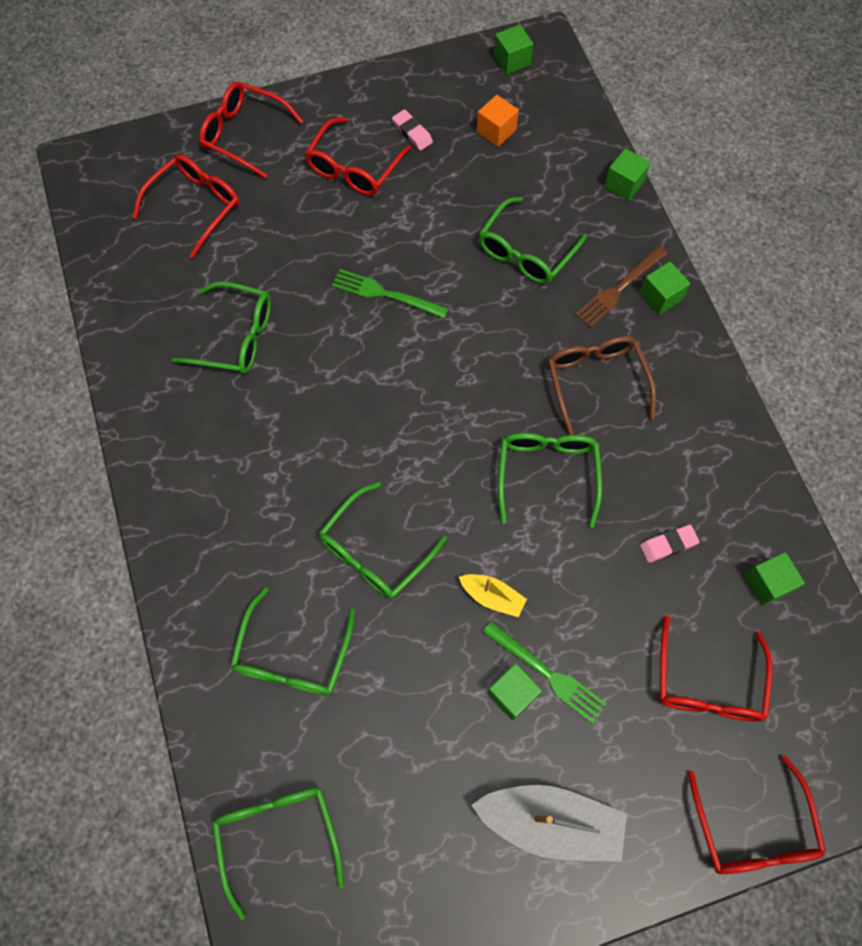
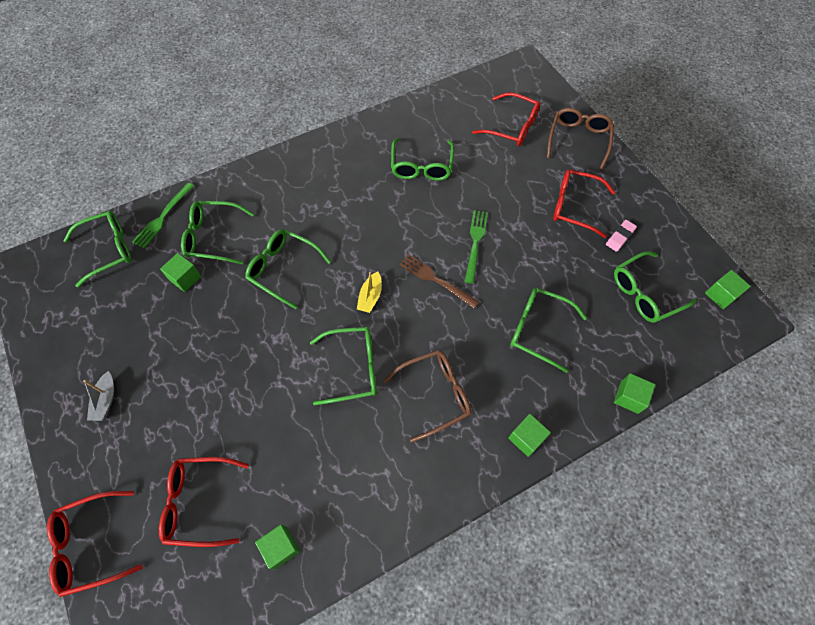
camera: 80 degrees right, 5 degrees down
red glasses [199,82,304,179] -> brown glasses [547,108,614,170]
yellow boat [459,574,527,617] -> yellow boat moved to [357,272,382,313]
grey boat [472,785,627,862] -> grey boat [83,371,114,421], size x0.51
orange cube [477,95,519,147] -> green glasses [614,251,697,323]
green fork [482,621,606,724] -> green fork moved to [132,183,194,248]
green cube [487,663,542,720] -> green cube moved to [160,253,201,292]
brown fork [575,246,667,328] -> brown fork moved to [399,254,479,308]
pink eraser [640,525,700,563] -> none

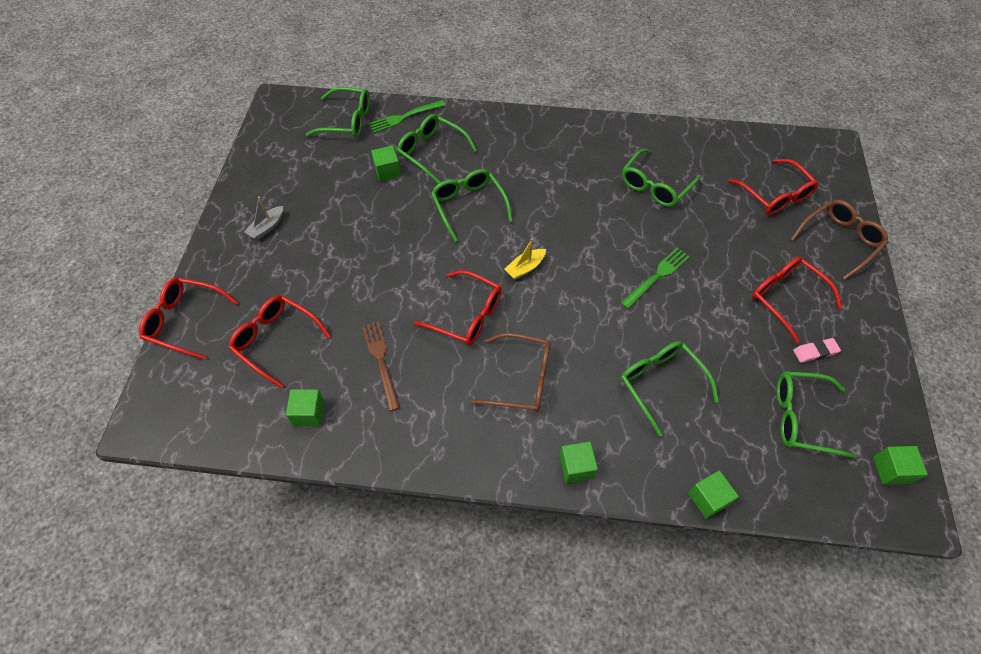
camera: 35 degrees right, 5 degrees down
green glasses [310,327,377,405] -> red glasses [414,270,502,345]
brown fork [399,254,479,308] -> brown fork moved to [362,321,400,411]

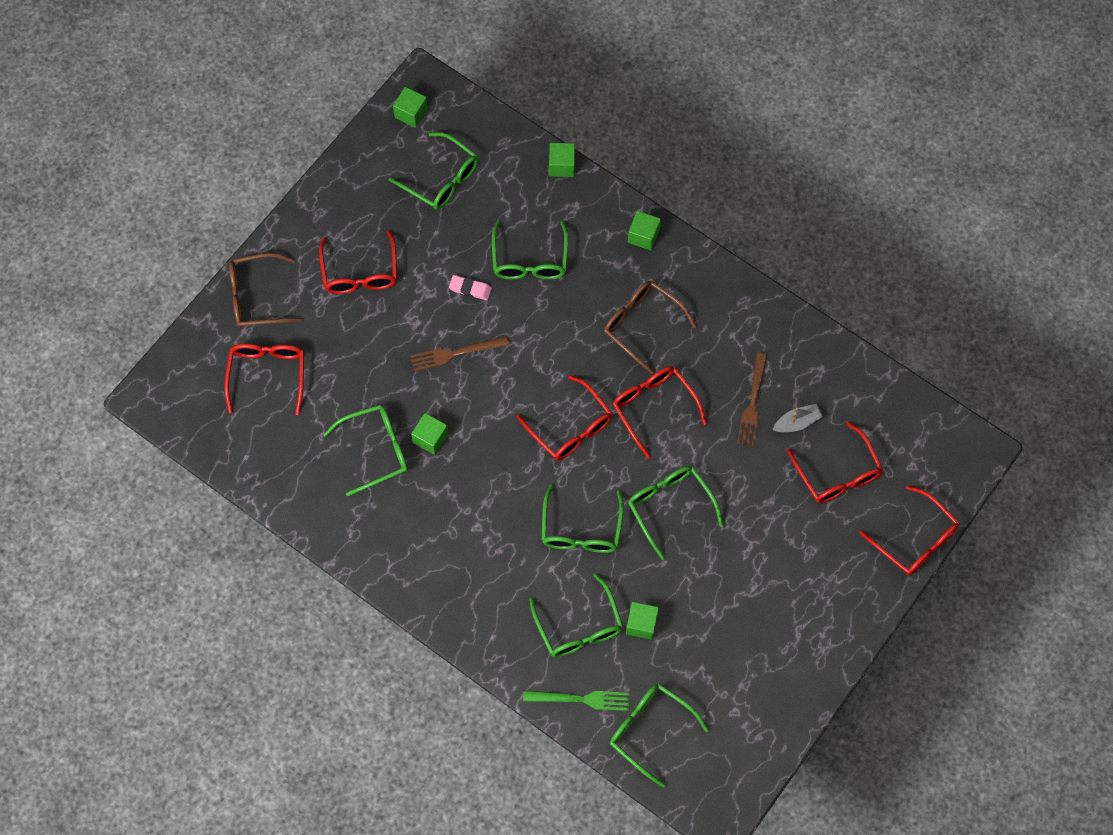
camera: 150 degrees left, 10 degrees up
grey boat [244,197,283,240] -> grey boat moved to [773,404,823,432]
green cube [286,389,325,426] -> green cube moved to [411,413,448,455]
yellow boat [505,239,546,279] -> red glasses [517,375,613,461]
green fork [621,248,690,309] -> brown fork [410,336,510,372]
pink eraser [793,338,841,363] -> pink eraser moved to [449,275,492,300]
none -> green glasses [628,466,724,560]

